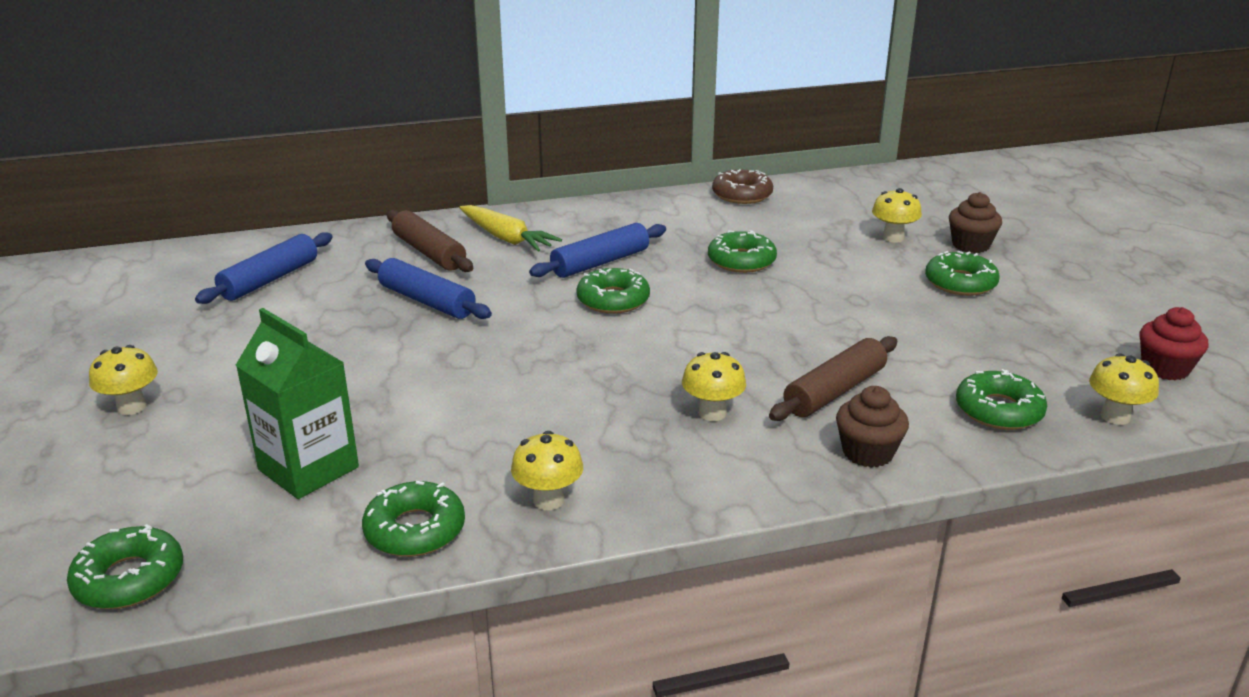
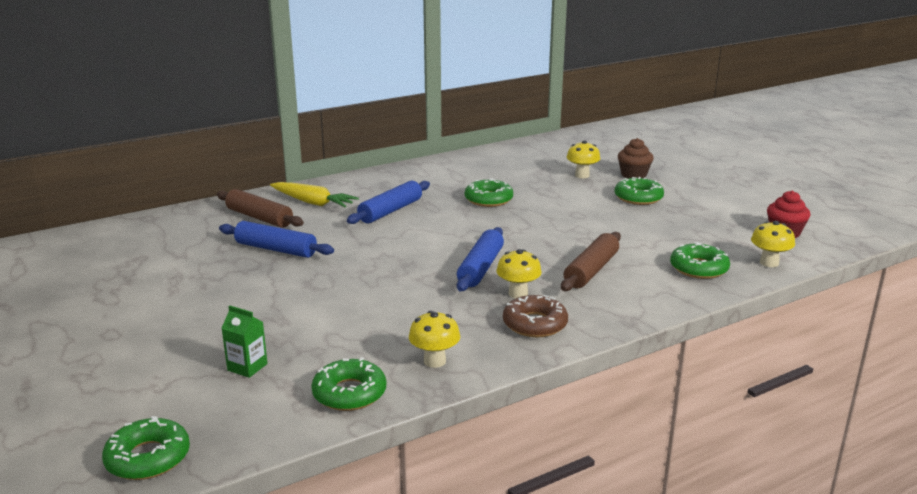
camera: 15 degrees left, 5 degrees down
yellow mushroom [89,345,158,415] -> none
blue rolling pin [195,232,333,304] -> blue rolling pin moved to [457,227,504,291]
green carton [236,308,359,499] -> green carton [221,305,268,378], size x0.52
green donut [576,268,650,314] -> none
brown donut [712,169,773,204] -> brown donut moved to [503,295,568,337]
brown cupcake [836,386,909,468] -> none

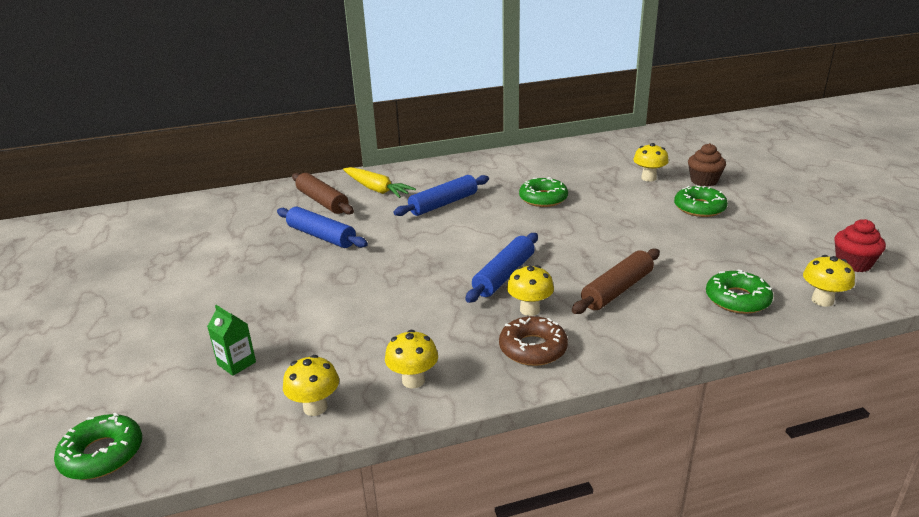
camera: 15 degrees right, 5 degrees up
green donut [311,357,386,411] -> yellow mushroom [283,355,339,416]

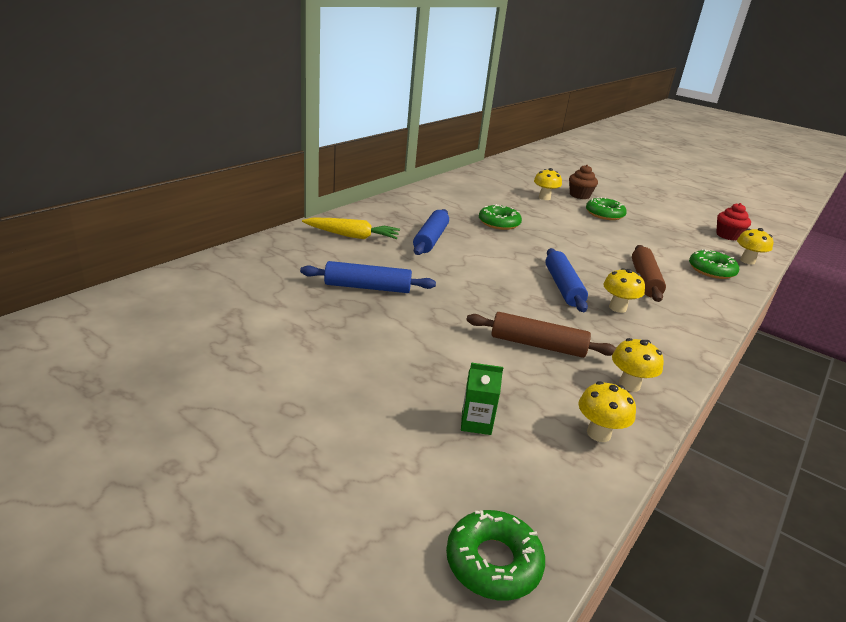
camera: 40 degrees left, 0 degrees up
brown rolling pin [292,173,354,215] -> brown rolling pin moved to [466,312,616,358]
brown donut [499,316,568,366] -> none

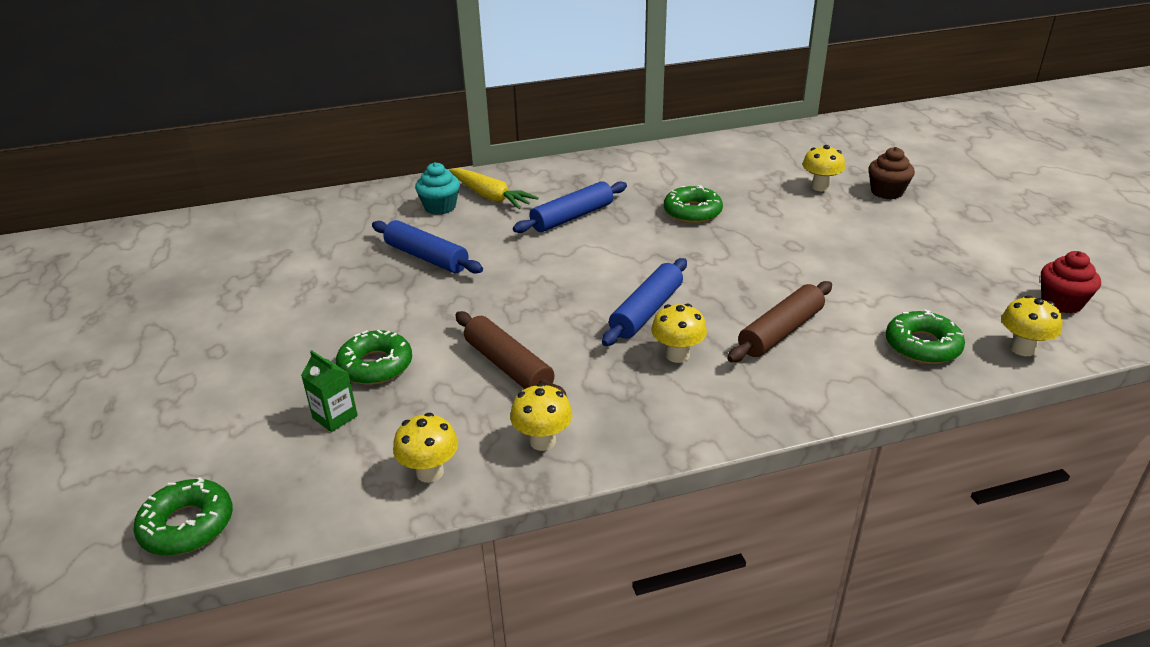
camera: 40 degrees right, 5 degrees up
green donut [586,197,627,220] -> green donut moved to [336,330,412,385]
none -> turquoise cupcake [415,162,460,215]

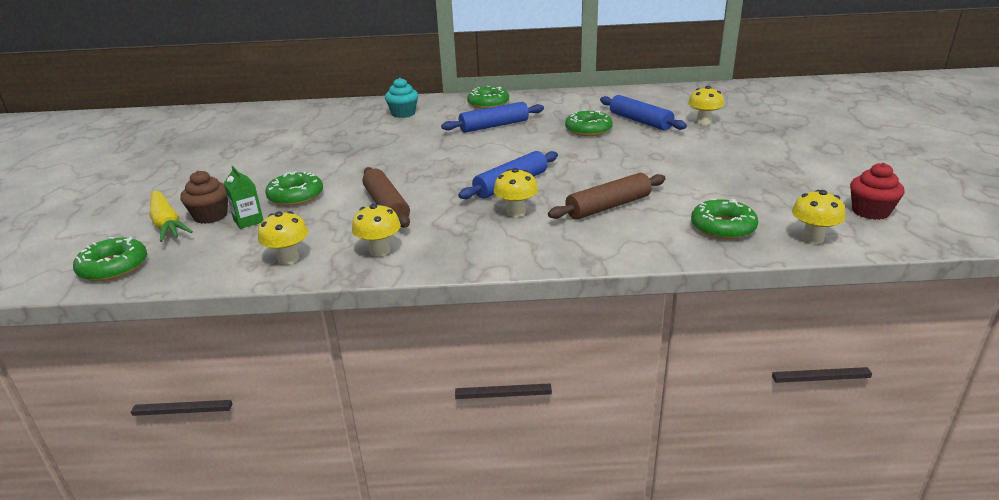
camera: 15 degrees right, 5 degrees down
blue rolling pin [372,220,483,274] -> blue rolling pin moved to [600,95,687,131]
yellow carrot [449,168,539,209] -> yellow carrot moved to [150,191,193,242]
brown cupcake [868,147,915,199] -> brown cupcake moved to [180,170,228,224]
none -> green donut [467,86,509,109]

